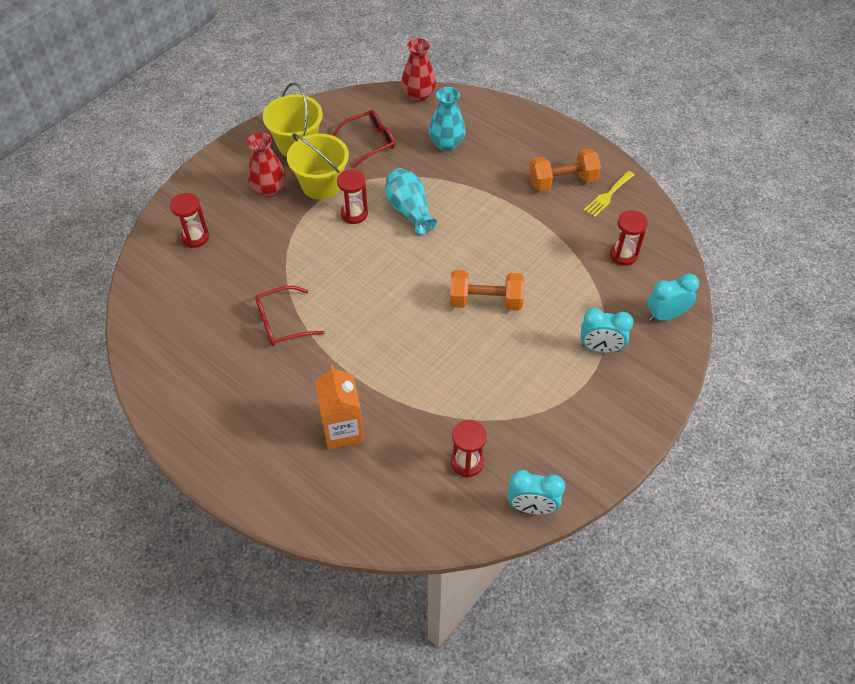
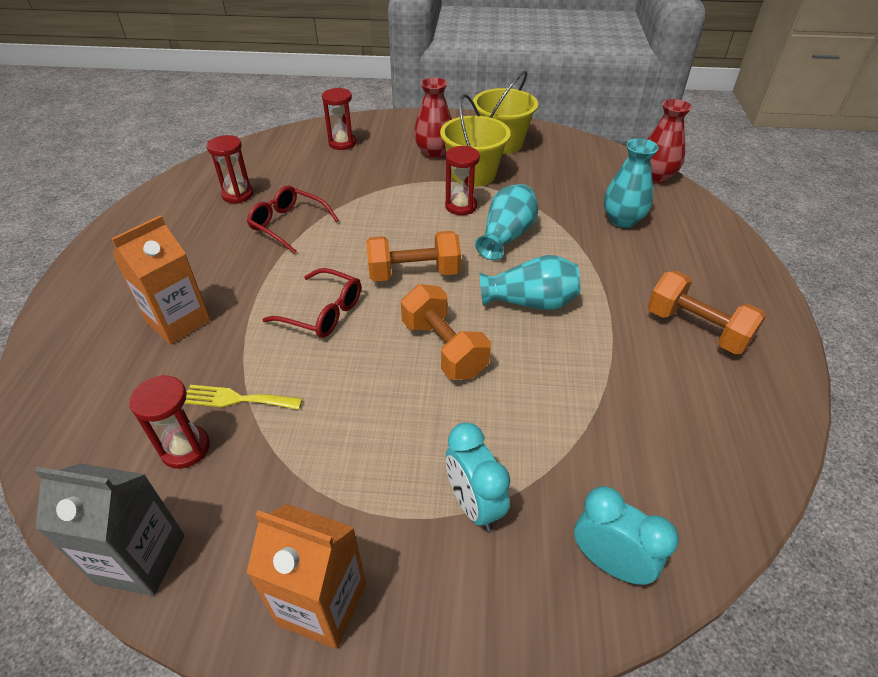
camera: 55 degrees right, 10 degrees down
red glasses [332,110,395,168] -> red glasses moved to [262,268,361,338]
turquoise clock [508,470,565,514] -> grey carton [34,463,185,596]
yellow fork [584,171,635,217] -> yellow fork moved to [184,385,303,410]
red hourglass [610,210,648,266] -> red hourglass moved to [207,135,254,203]
none -> orange carton [247,504,366,649]
none -> orange dumbbell [366,231,461,282]
none -> turquoise vase [480,255,580,310]

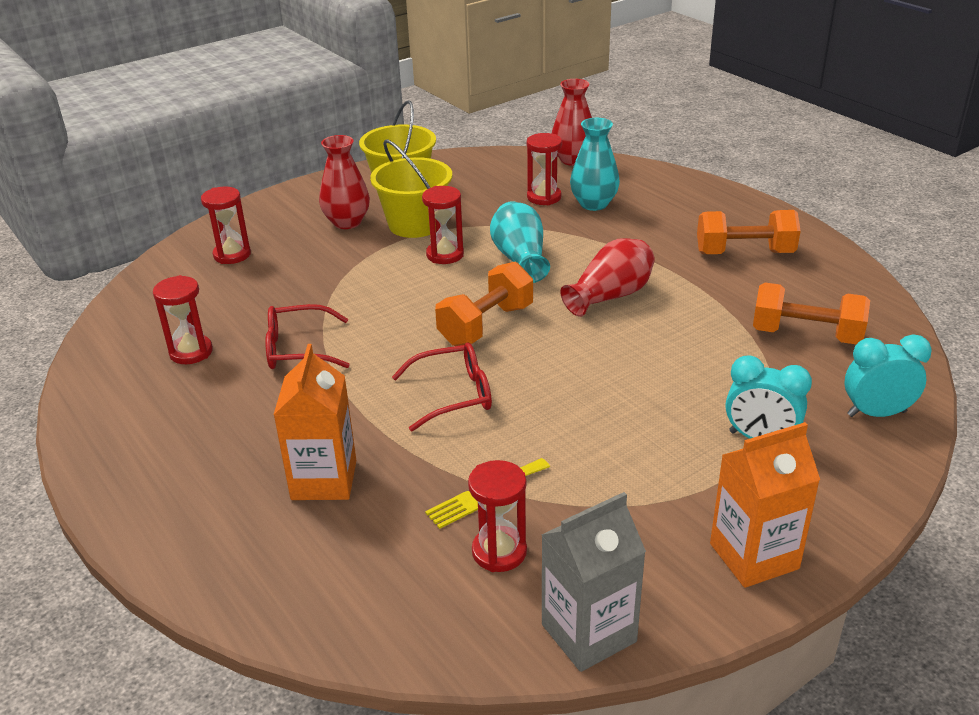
camera: 40 degrees left, 10 degrees down
orange dumbbell [401,284,491,380] -> orange dumbbell moved to [753,282,870,344]
turquoise vase [480,255,580,310] -> red vase [560,238,655,317]
none -> red hourglass [527,133,562,205]

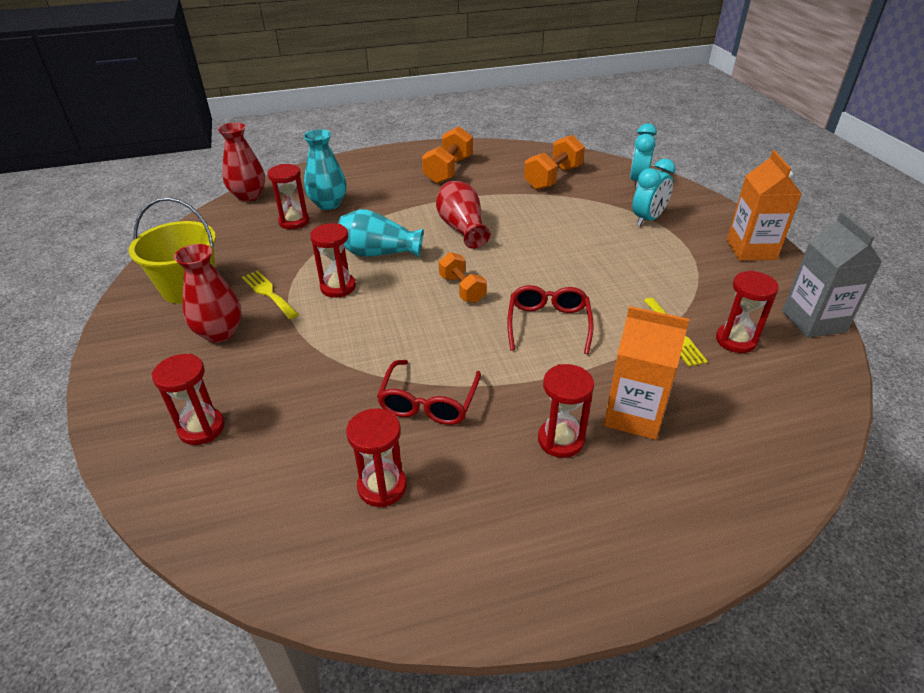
camera: 70 degrees left, 5 degrees up
yellow bucket [370,140,452,238] -> yellow fork [242,270,299,319]
orange dumbbell [435,262,533,346] -> orange dumbbell [439,252,487,303], size x0.66
none -> red hourglass [538,364,594,458]

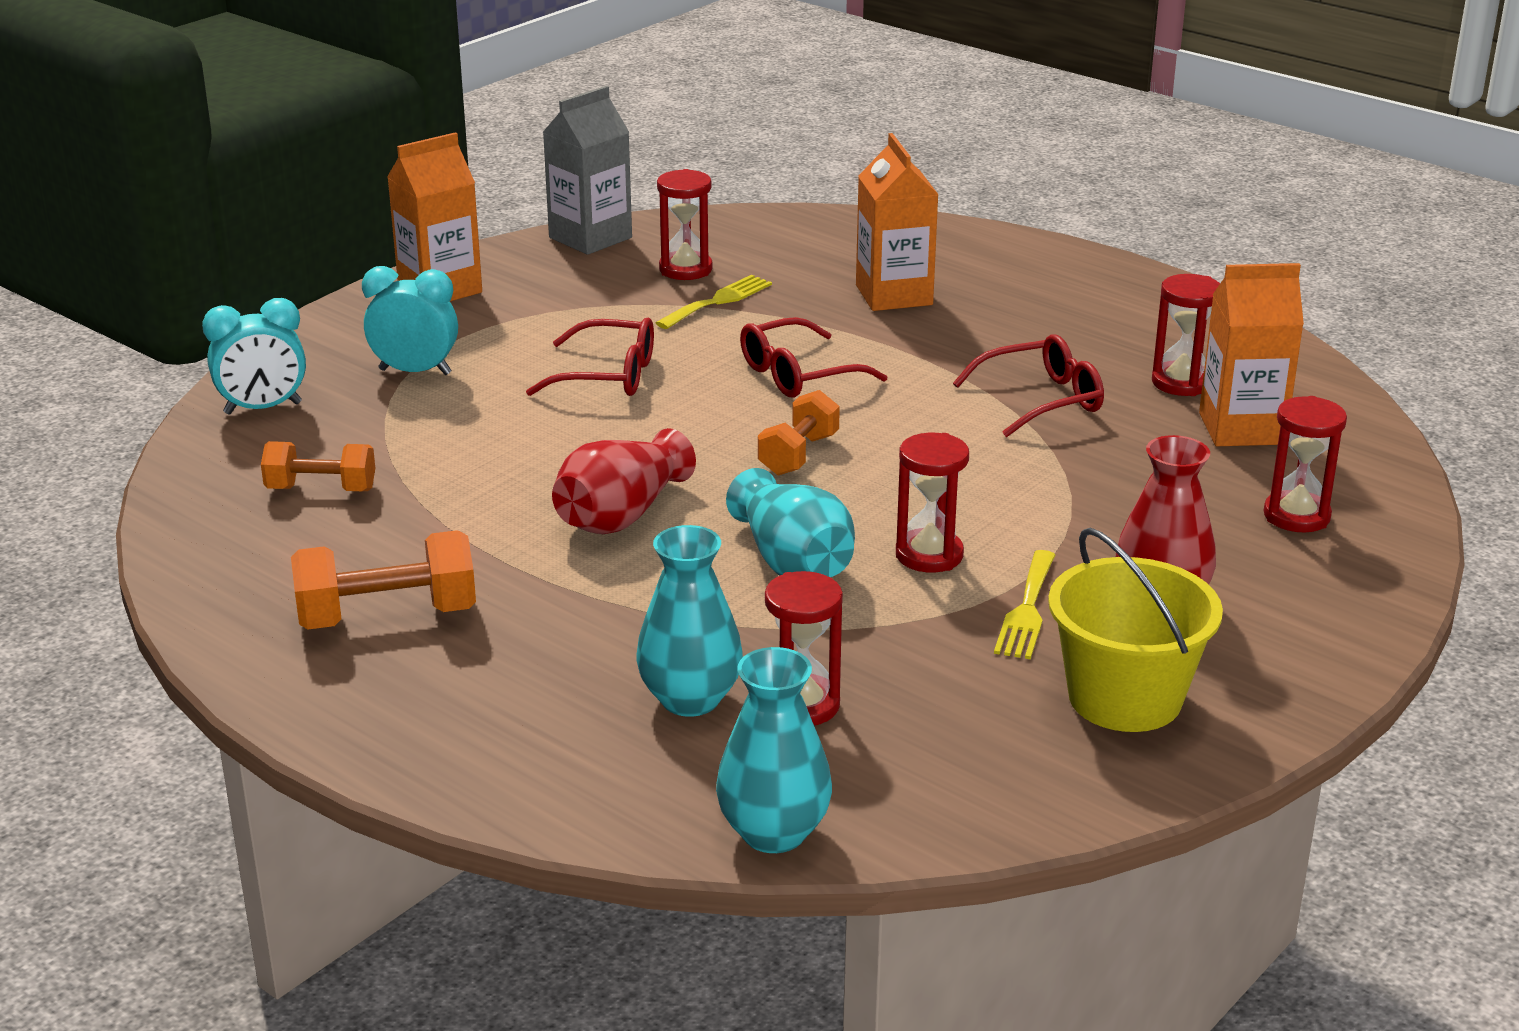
camera: 125 degrees left, 10 degrees down
red vase [218,122,265,202] -> turquoise vase [716,647,832,853]
orange dumbbell [524,135,585,190] -> orange dumbbell [261,441,375,491], size x0.66
red hourglass [538,364,594,458] -> none
none -> red glasses [526,318,654,396]
none -> orange carton [1199,263,1304,446]

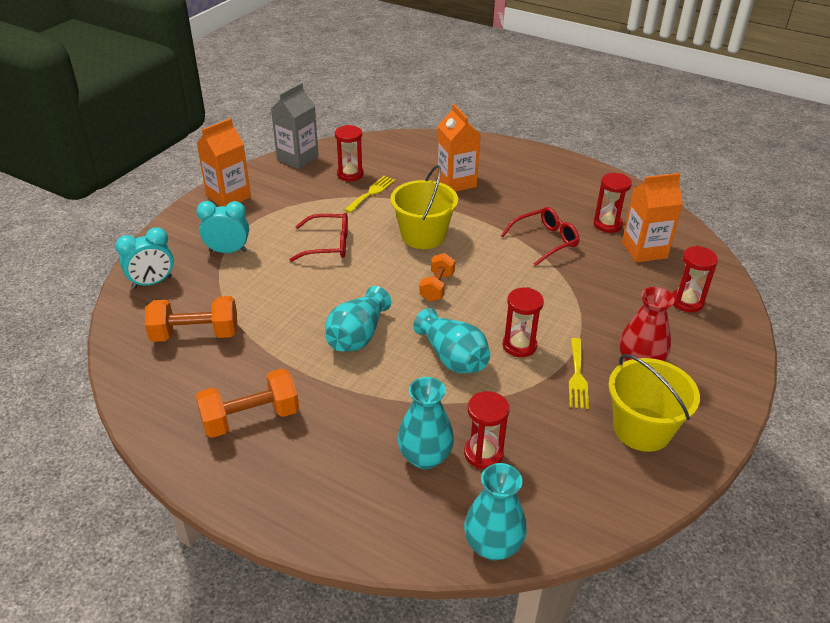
camera: 10 degrees left, 10 degrees up
orange dumbbell [261,441,375,491] -> orange dumbbell [145,296,237,342], size x1.51
red vase [552,428,696,534] -> turquoise vase [326,286,391,351]
red glasses [740,317,888,397] -> yellow bucket [390,165,458,249]

